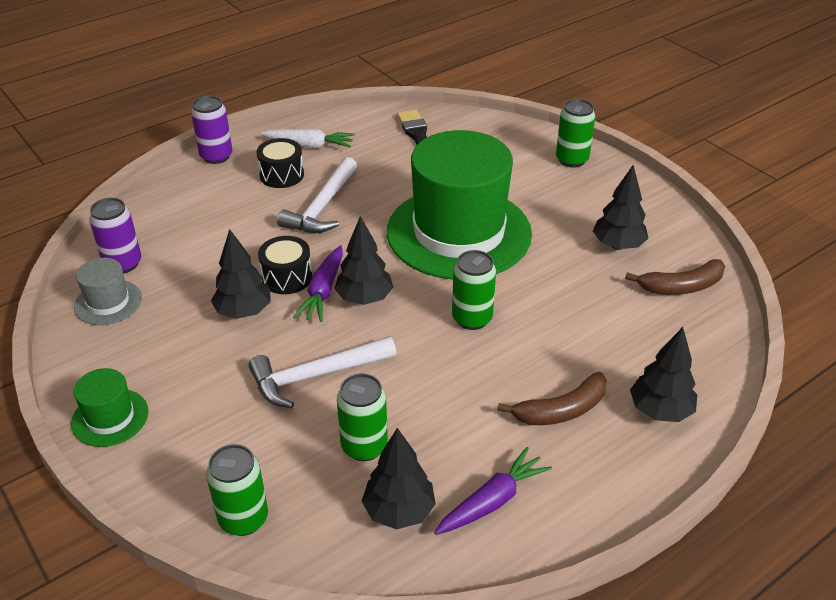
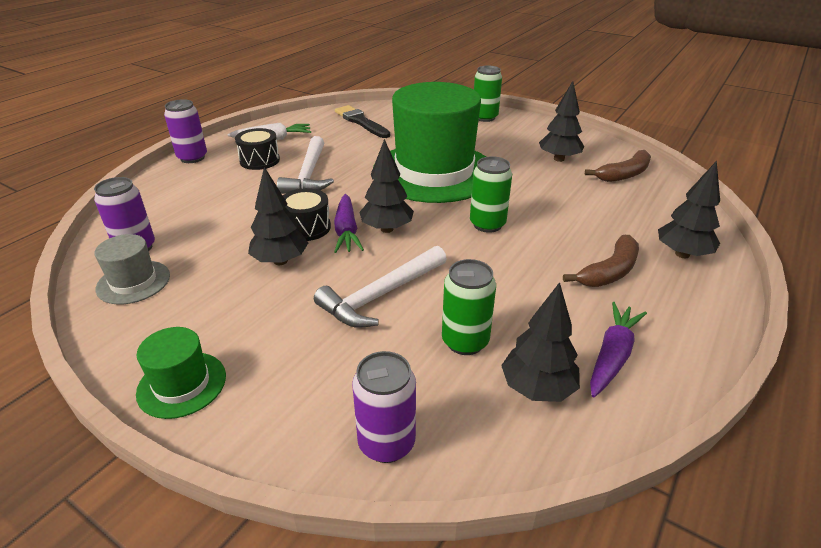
camera: 20 degrees left, 5 degrees down
green can [206,444,268,536] -> purple can [352,351,416,463]

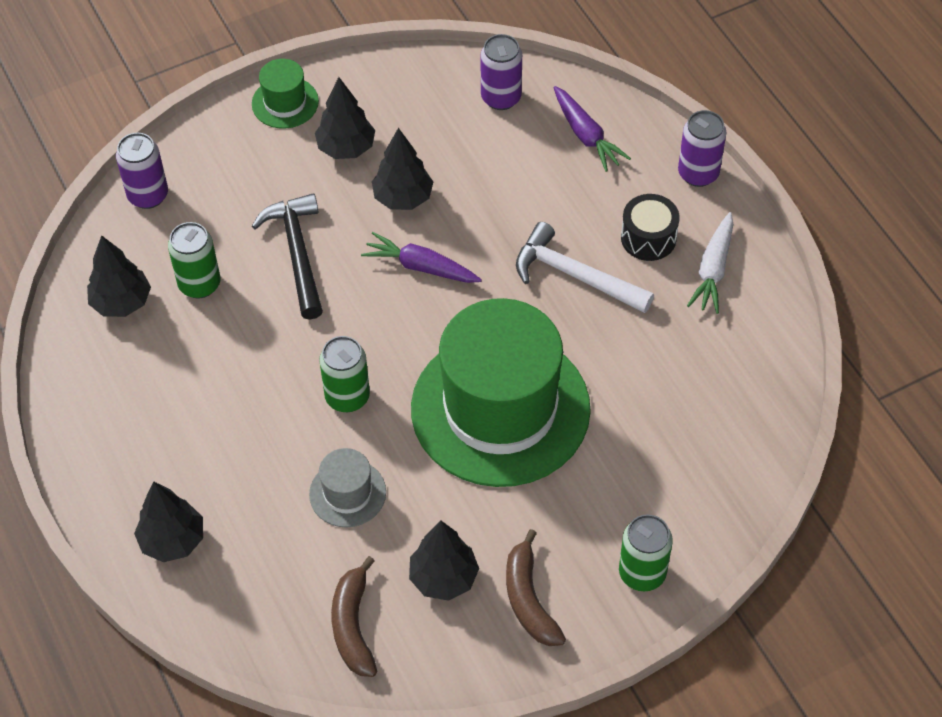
camera: 120 degrees right, 20 degrees up
grey hat [94,234,170,304] -> grey hat moved to [309,448,386,528]
black drum [283,188,331,241] -> none
white hammer [314,246,447,328] -> black hammer [252,193,323,320]
black brush [335,105,390,138] -> none
black tree [360,139,414,233] -> black tree moved to [315,77,375,159]
brown banana [563,235,639,287] -> brown banana moved to [506,529,566,646]
purple carrot [590,302,647,398] -> purple carrot moved to [554,86,631,172]

